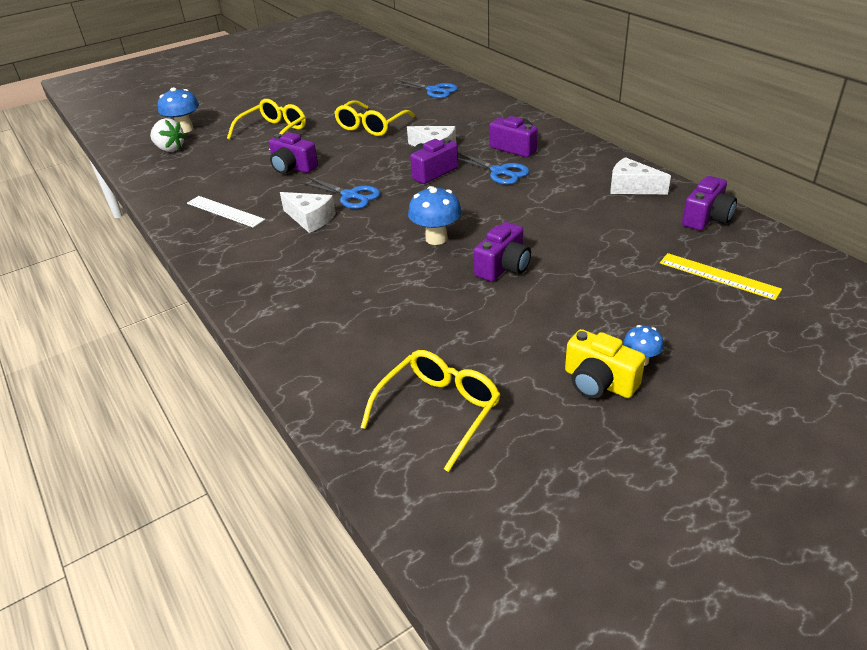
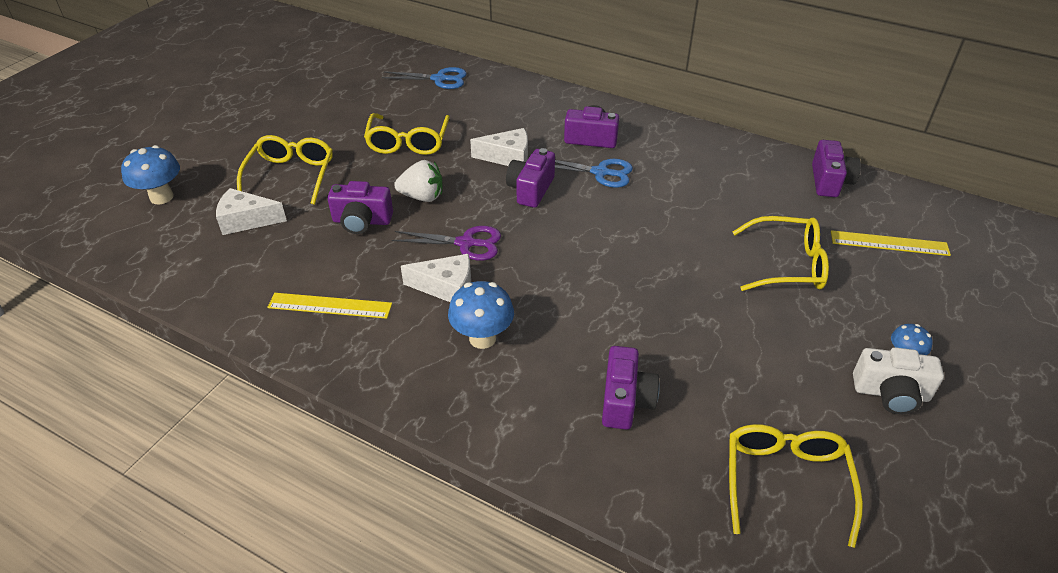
camera: 30 degrees left, 5 degrees up
white strawberry [150,118,186,152] -> white strawberry moved to [394,160,443,202]
white ruler [187,196,265,228] -> yellow ruler [267,293,392,319]
blue scissors [301,177,380,209] -> purple scissors [392,226,501,261]
blue mushroom [408,186,462,245] -> blue mushroom moved to [448,281,514,349]
purple camera [474,222,531,282] -> purple camera moved to [602,346,660,430]
yellow camera [565,329,646,399] -> white camera [853,347,944,415]
white cheese [610,157,671,194] -> white cheese moved to [216,188,287,235]
none -> yellow glasses [733,216,829,291]

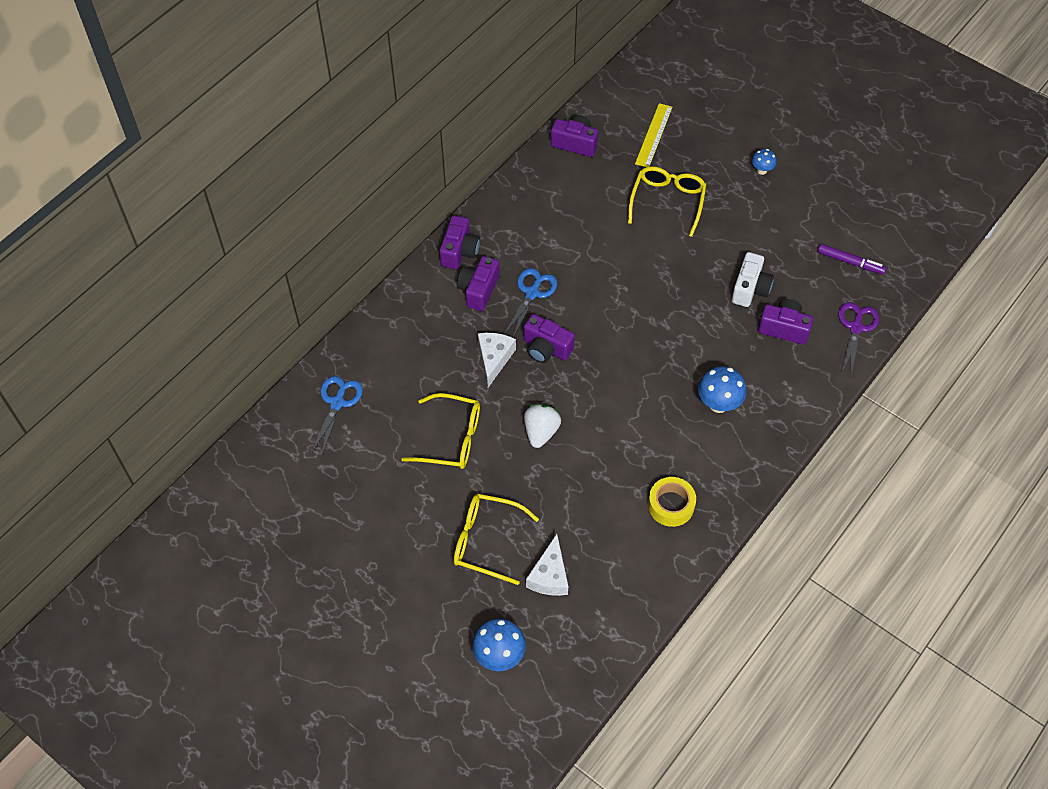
camera: 80 degrees left, 15 degrees up
yellow ruler [267,293,392,319] -> yellow tape [648,477,696,527]
purple camera [327,181,393,234] -> purple camera moved to [439,215,480,269]
purple scissors [392,226,501,261] -> purple scissors moved to [838,302,879,377]
white cheese [401,254,471,302] -> none
yellow glasses [729,424,863,548] -> purple marker [817,244,886,274]
white camera [853,347,944,415] -> white camera moved to [732,252,774,307]

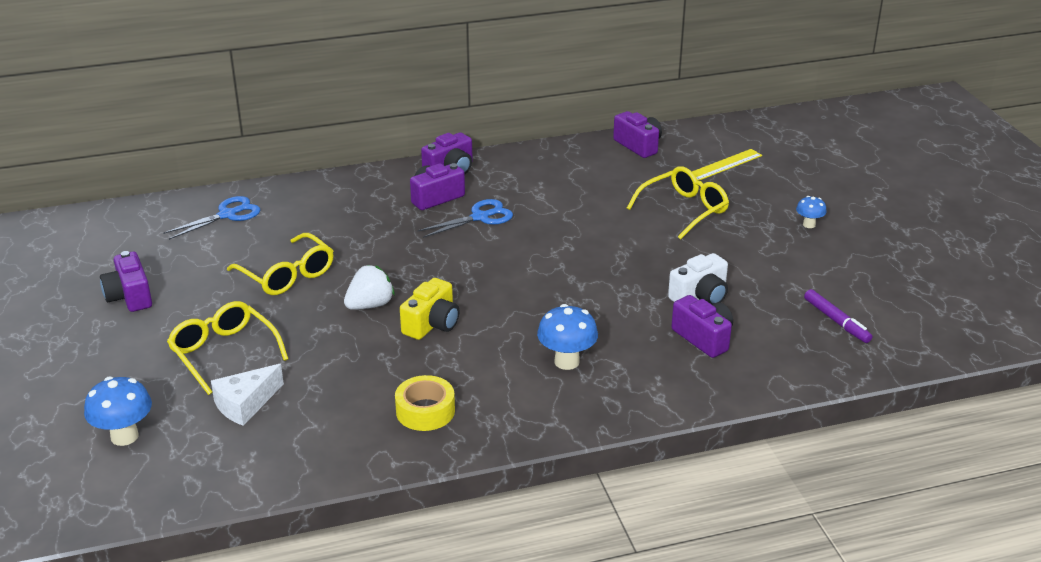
camera: 35 degrees right, 25 degrees down
white cheese [478,333,516,387] -> none
purple camera [524,314,575,363] -> purple camera moved to [100,251,152,312]
purple scissors [838,302,879,377] -> none
none -> yellow camera [400,278,460,340]

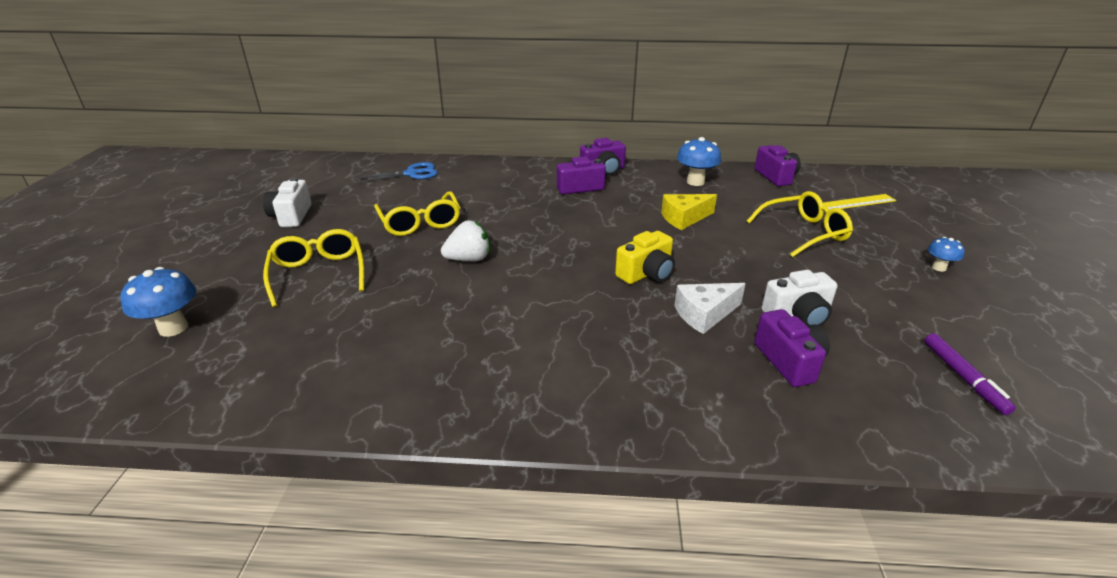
camera: 20 degrees right, 0 degrees up
purple camera [100,251,152,312] -> white camera [263,178,311,227]
white cheese [211,364,284,426] -> white cheese moved to [674,283,746,334]
yellow tape [395,375,455,431] -> none
yellow camera [400,278,460,340] -> yellow camera moved to [615,231,675,284]
blue scissors [418,199,513,238] -> none
blue mushroom [537,304,598,370] -> blue mushroom moved to [677,137,721,186]
none -> yellow cheese [661,194,717,230]

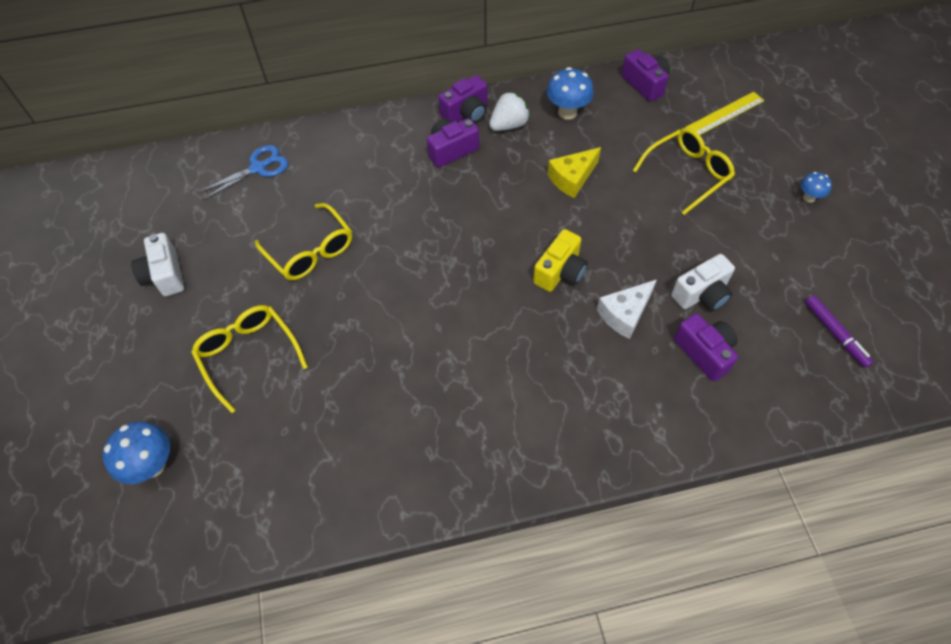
camera: 15 degrees left, 25 degrees up
white strawberry [441,220,490,261] -> white strawberry moved to [489,91,530,131]

